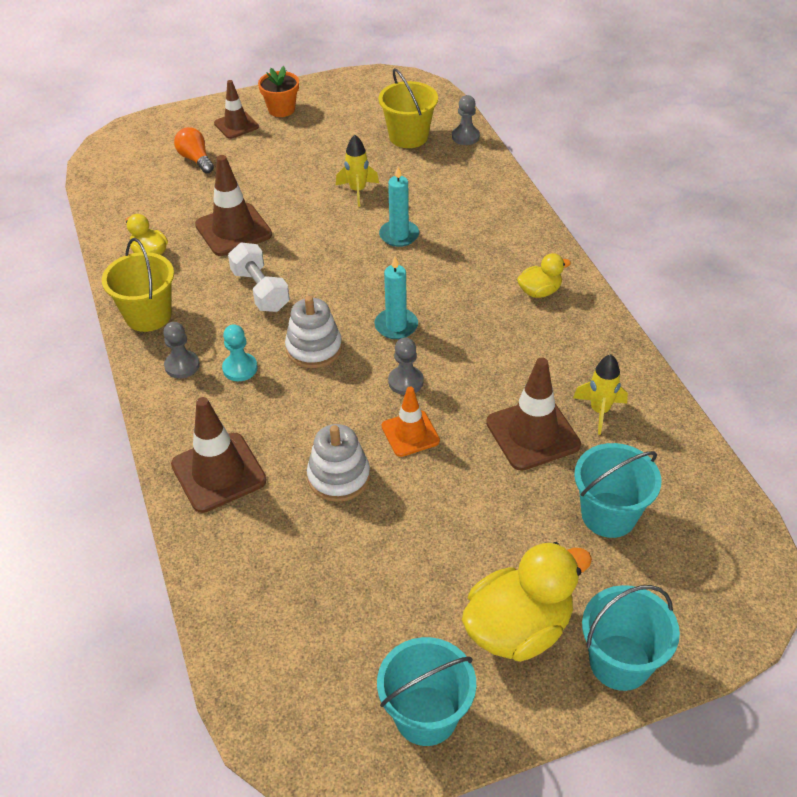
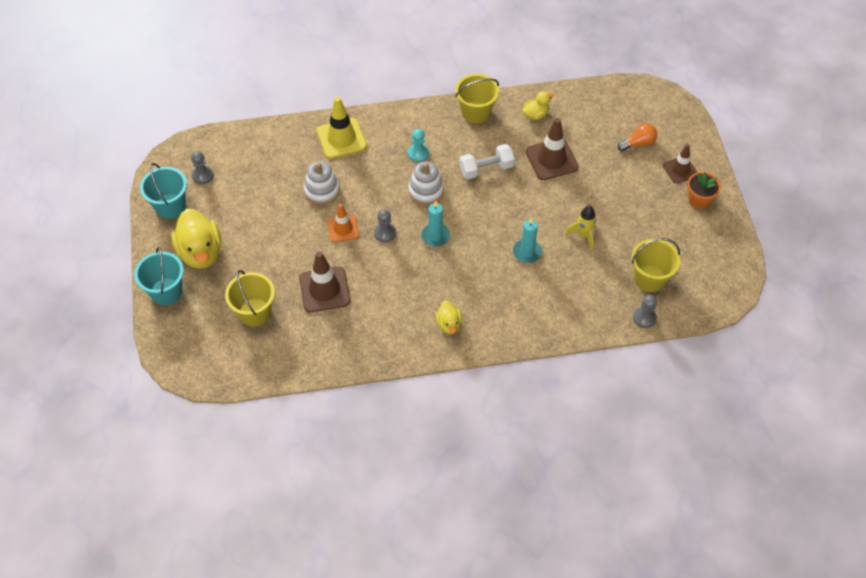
camera: 100 degrees right, 10 degrees up
grey pawn [163,322,200,379] -> grey pawn moved to [191,151,214,184]
brown traffic cone [171,397,267,513] -> yellow traffic cone [317,97,367,159]
yellow rocket [573,354,628,435] -> none
turquoise bucket [574,443,661,538] -> yellow bucket [225,270,275,326]

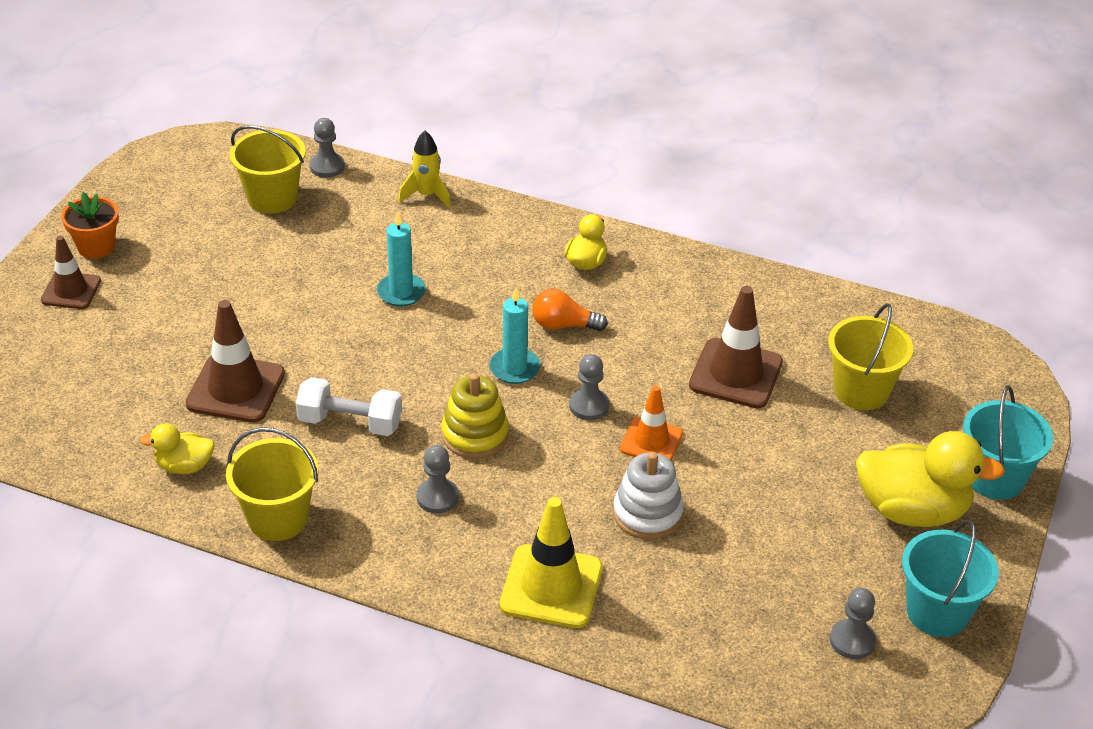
camera: 150 degrees left, 15 degrees down
yellow duck [171,209,221,269] -> yellow duck turned 90 degrees clockwise [856,431,1005,527]
turquoise pawn [408,129,429,162] -> grey pawn [417,445,459,513]
white stacking toy [408,162,444,205] -> yellow stacking toy [441,373,509,459]
yellow rocket [565,206,596,250] -> yellow rocket moved to [398,131,451,208]
orange light bulb [618,123,657,151] -> orange light bulb moved to [532,289,608,331]

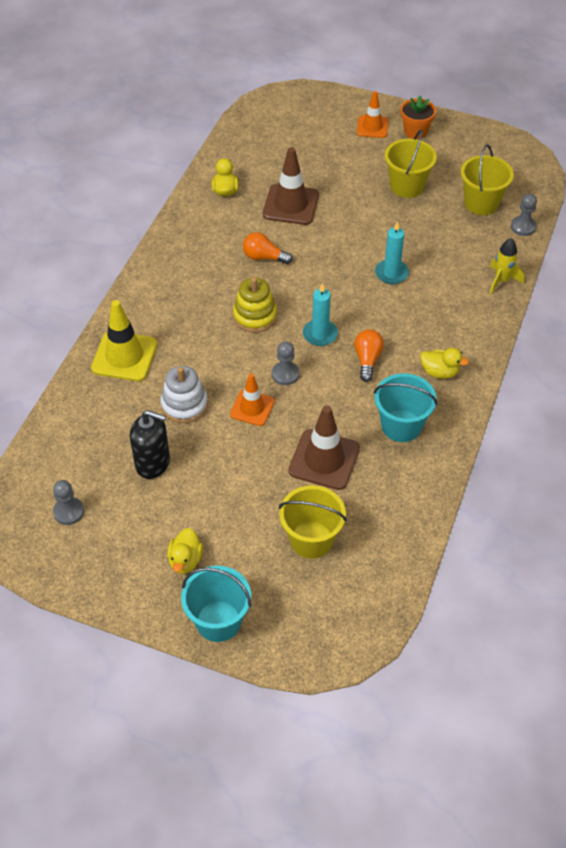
camera: 90 degrees right, 10 degrees up
brown traffic cone [41,236,101,309] -> orange traffic cone [357,91,389,138]
yellow bucket [226,427,318,541] -> yellow bucket moved to [385,129,437,198]
white dumbbell [296,377,402,436] -> orange light bulb [243,232,292,264]
grey pawn [417,445,459,513] -> none
yellow duck [856,431,1005,527] -> yellow duck [167,528,203,574], size x0.52
turquoise bucket [902,520,999,637] -> turquoise bucket moved to [374,373,437,442]
none -> black soap dispenser [130,410,170,479]

